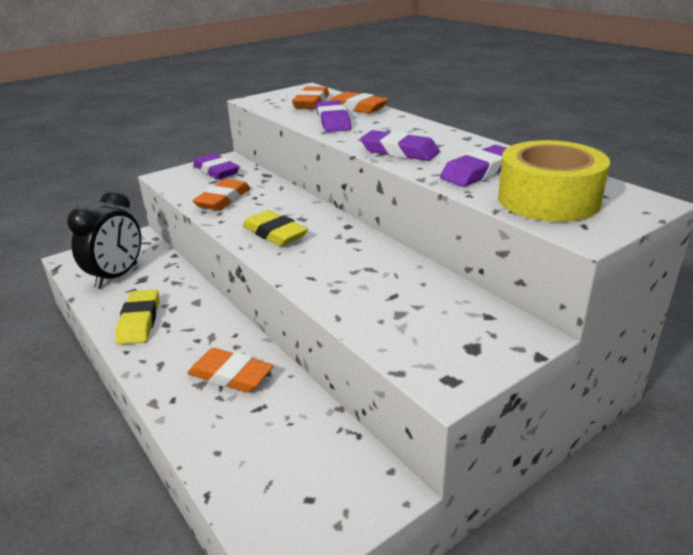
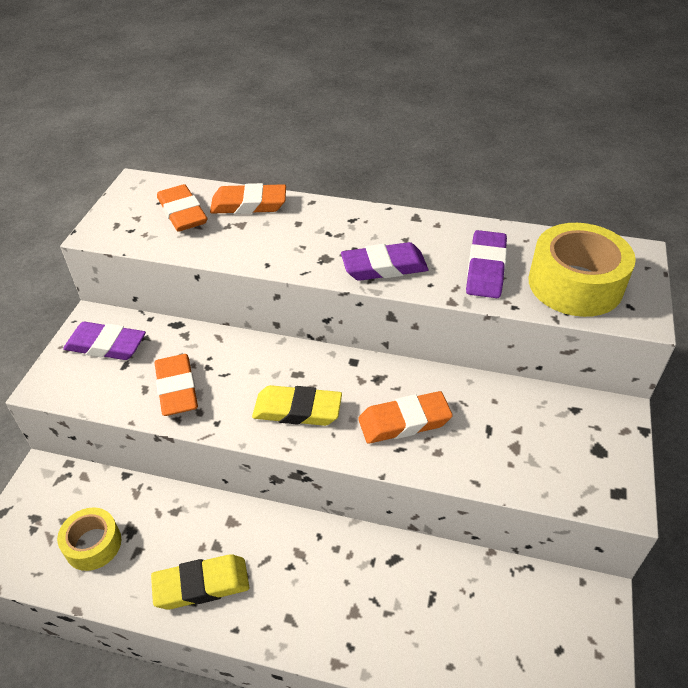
camera: 40 degrees left, 15 degrees up
black clock [67,190,141,288] -> yellow tape [57,507,121,571]
yellow eraser [115,289,159,345] -> yellow eraser turned 60 degrees counterclockwise [151,554,249,609]
orange eraser [187,348,274,393] -> orange eraser moved to [358,391,453,444]
purple eraser [316,100,351,132] -> none

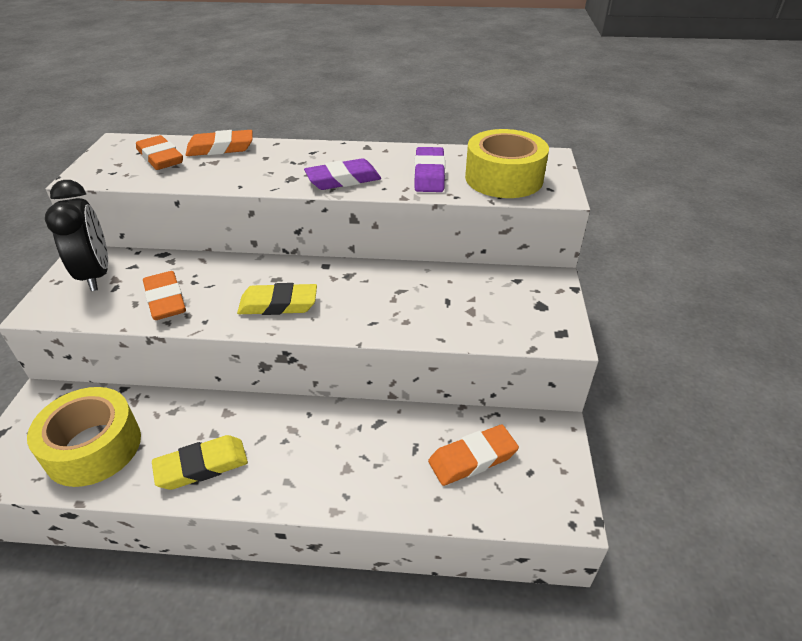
camera: 10 degrees left, 5 degrees down
yellow tape [57,507,121,571] -> yellow tape [27,387,141,487], size x1.71
purple eraser [63,322,146,360] -> black clock [45,180,108,291]
orange eraser [358,391,453,444] -> orange eraser moved to [428,425,519,486]

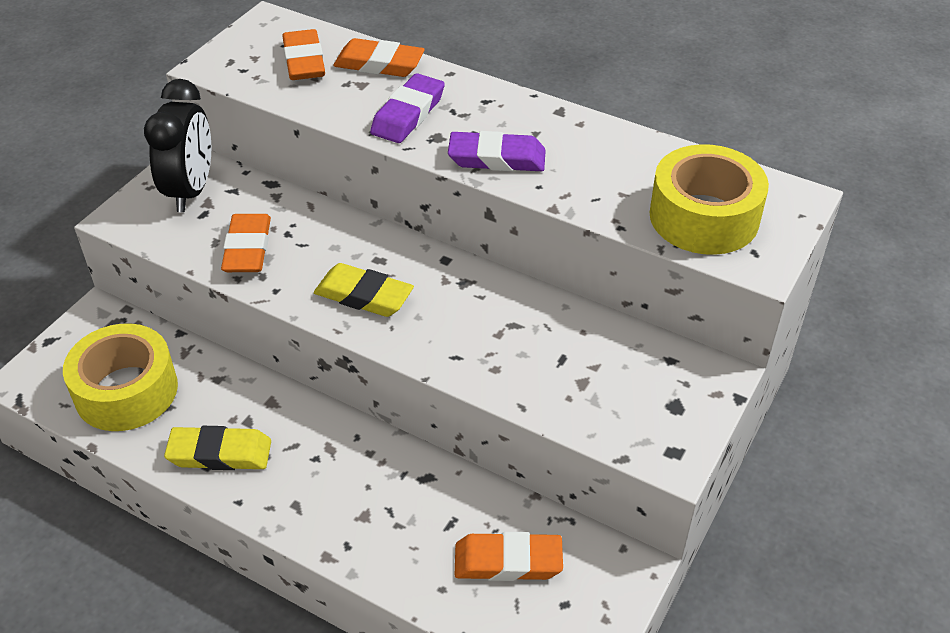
camera: 25 degrees right, 5 degrees up
purple eraser [414,147,445,192] -> purple eraser moved to [370,73,445,143]

